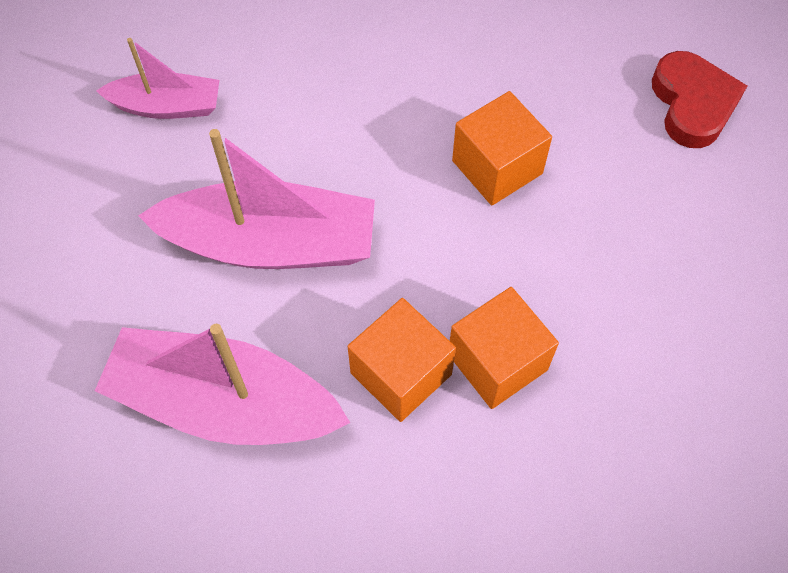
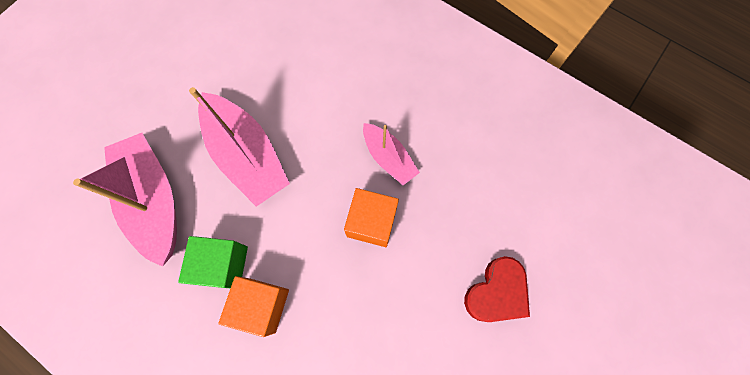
camera: 50 degrees right, 10 degrees up
pink boat [96,38,219,119] -> pink boat moved to [363,123,420,185]
orange cube [348,298,456,422] -> green cube [178,236,248,288]

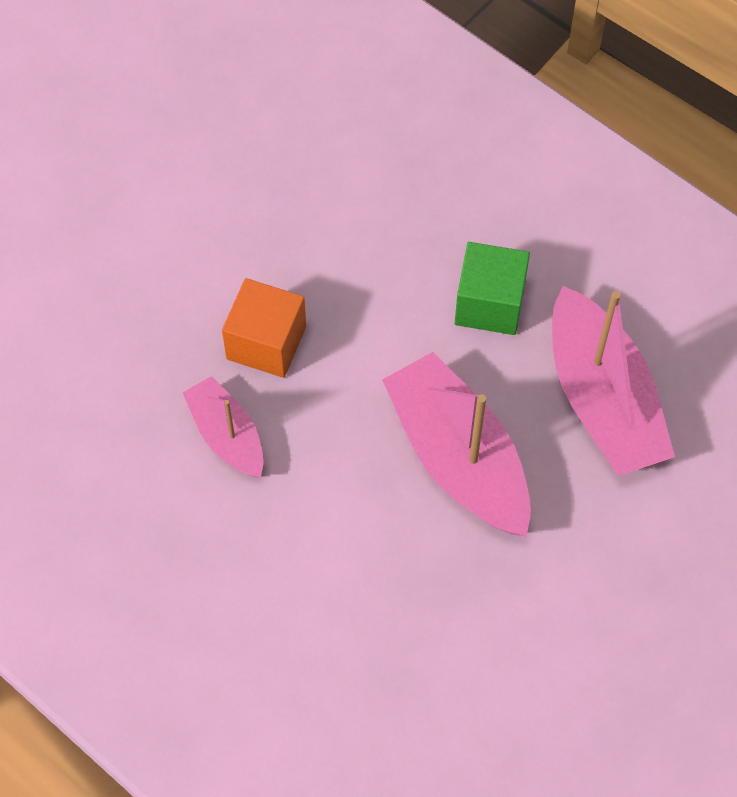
camera: 175 degrees left, 10 degrees down
orange cube [218,276,289,337] -> none
red heart [464,256,530,322] -> none

